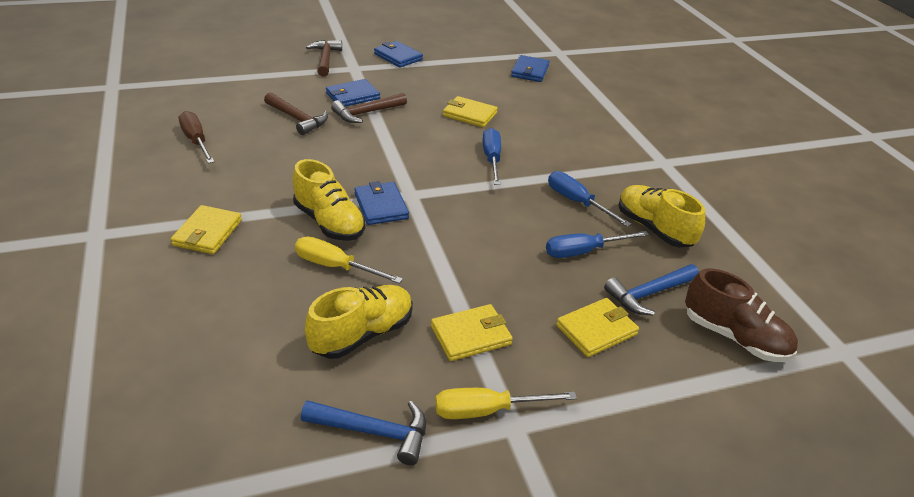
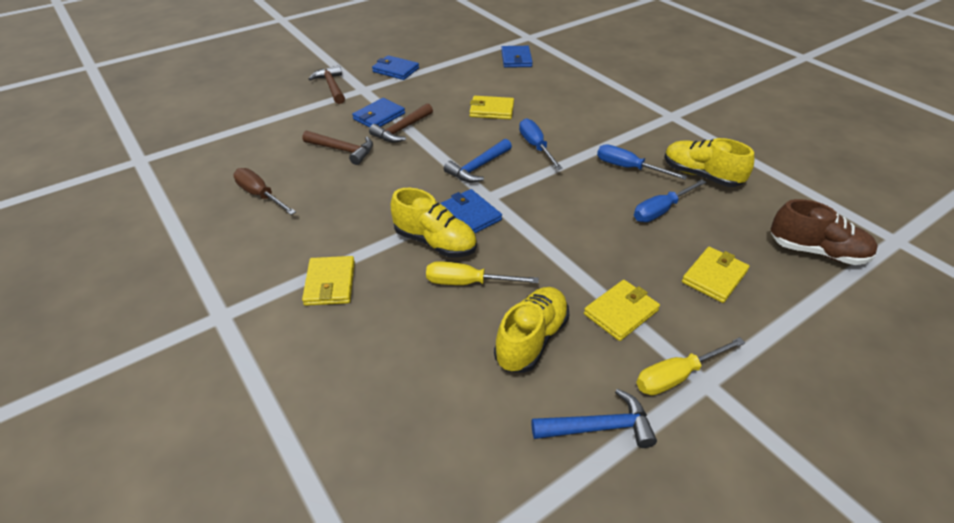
camera: 15 degrees left, 5 degrees up
blue hammer [604,264,699,316] -> blue hammer moved to [444,139,512,182]

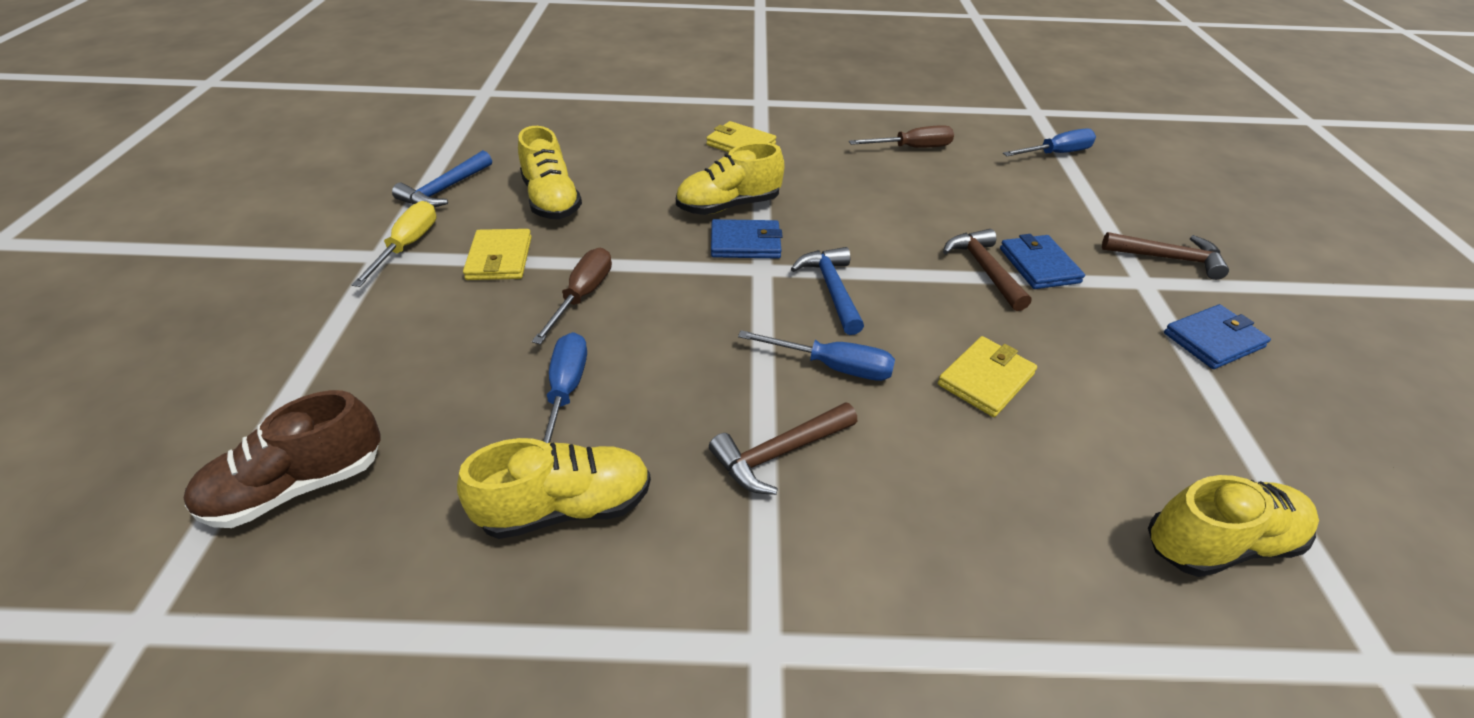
camera: 125 degrees right, 0 degrees up
brown hammer [303,131,373,165] -> brown hammer moved to [709,402,857,495]
yellow screwdriver [426,261,539,285] -> none
blue wallet [501,46,533,68] -> yellow shoe [1148,475,1319,577]
blue screwdriver [597,144,687,180] -> blue screwdriver moved to [1003,128,1096,156]
yellow wallet [682,247,749,303] -> none
none -> brown screwdriver [532,248,612,344]

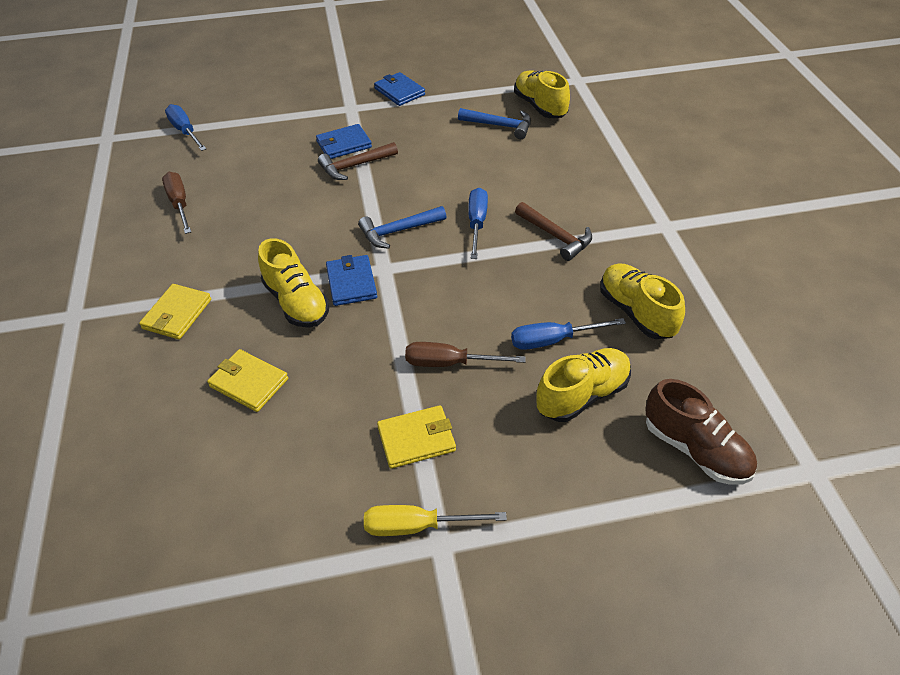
camera: 100 degrees left, 5 degrees up
blue hammer [392,150,492,208] -> blue hammer moved to [458,108,531,139]
yellow shoe [518,126,582,219] -> yellow shoe moved to [536,348,631,422]
yellow wallet [938,336,1037,417] -> yellow wallet moved to [207,349,288,412]
brown hammer [1102,232,1229,280] -> none

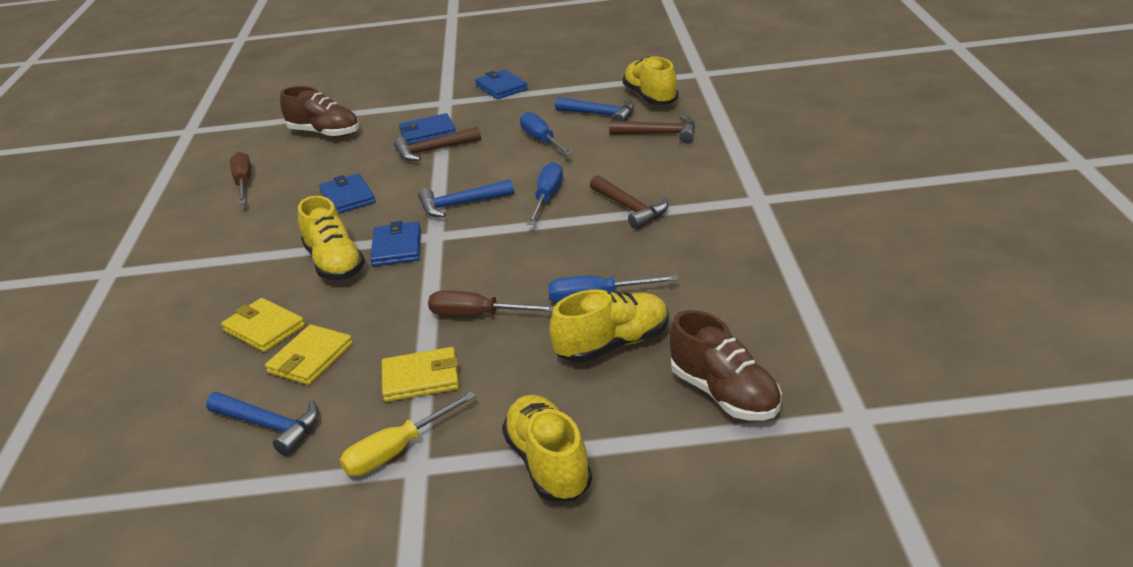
camera: 10 degrees right, 15 degrees down
yellow wallet [139,284,211,339] -> yellow wallet moved to [265,325,353,385]
blue screwdriver [165,104,206,151] -> blue screwdriver moved to [520,112,573,156]
yellow screwdriver [364,505,507,536] -> yellow screwdriver turned 45 degrees counterclockwise [340,391,476,476]
yellow shoe [600,263,685,339] -> yellow shoe moved to [502,395,592,501]
none -> blue hammer [206,392,319,456]
none -> brown shoe [280,86,359,138]
none -> blue wallet [319,173,376,214]
none -> brown hammer [609,115,695,143]

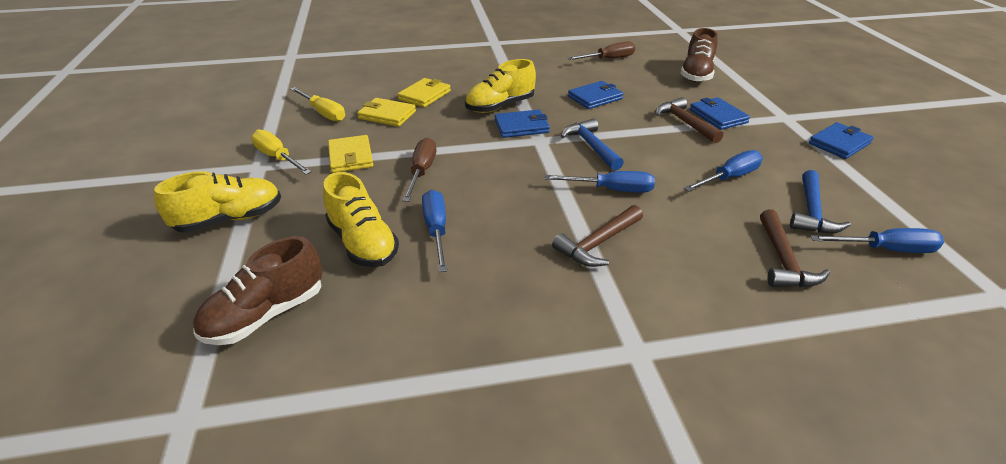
camera: 80 degrees right, 5 degrees up
blue hammer [206,392,319,456] -> yellow screwdriver [290,87,345,122]
yellow shoe [622,56,678,105] -> blue screwdriver [810,228,944,253]

